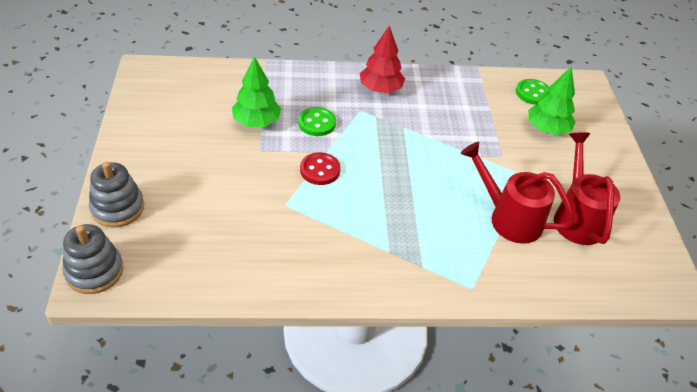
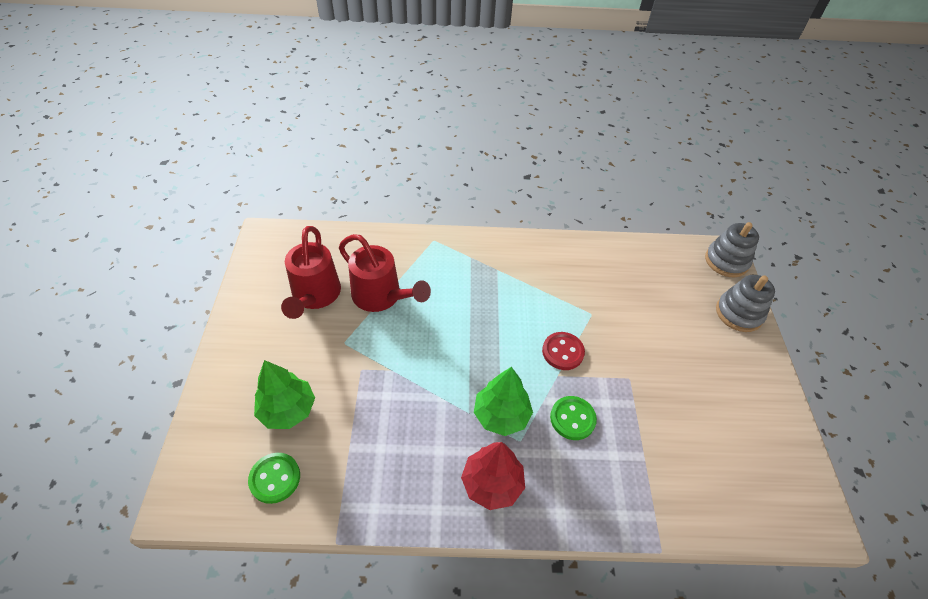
camera: 175 degrees left, 5 degrees up
green tree [232,56,281,127] -> green tree moved to [474,367,533,436]

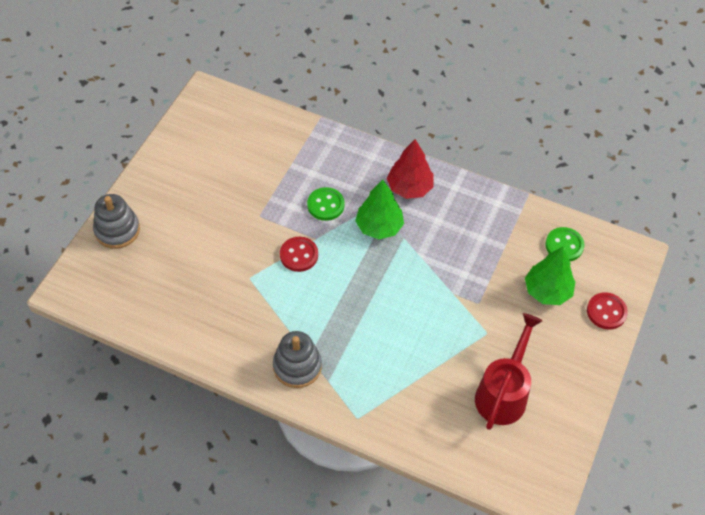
camera: 155 degrees left, 5 degrees up
red watering can [339,234,431,312] -> none
grey stacking toy [705,222,759,277] -> grey stacking toy moved to [273,331,322,388]
none -> red button [587,292,628,330]

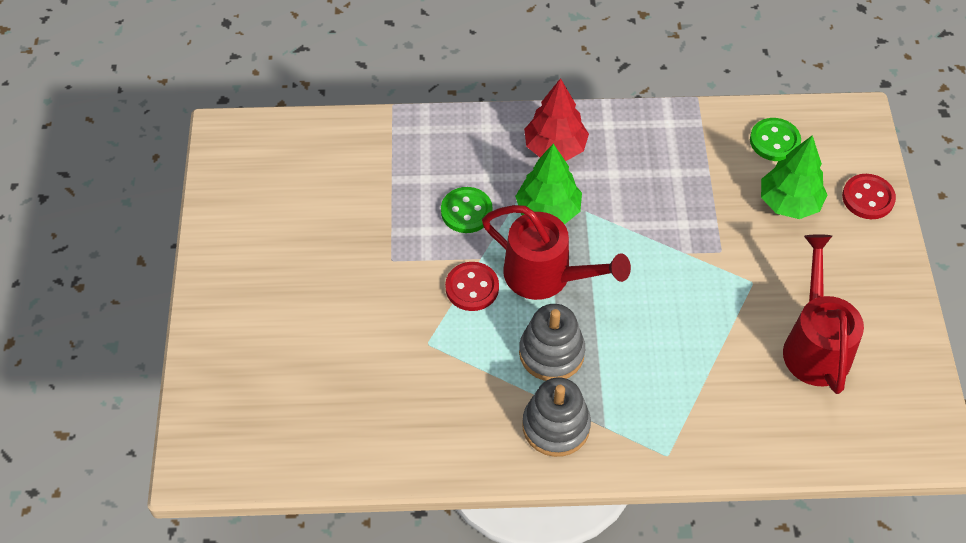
camera: 25 degrees left, 0 degrees up
grey stacking toy [93,194,140,249] -> grey stacking toy moved to [519,304,585,381]
none -> red watering can [482,205,631,300]

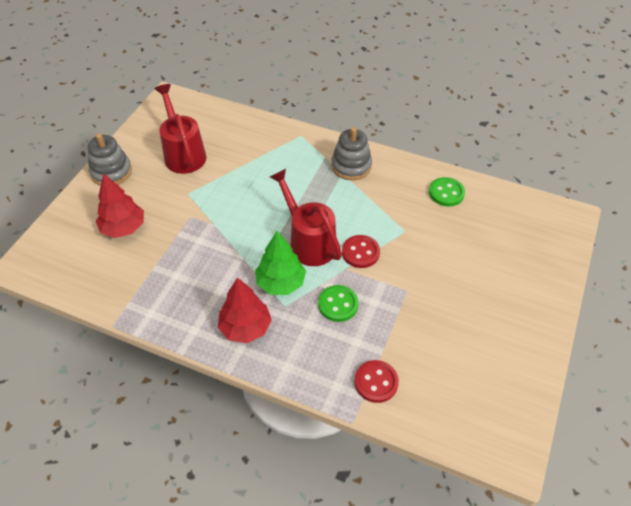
camera: 155 degrees left, 5 degrees down
grey stacking toy [519,304,585,381] -> grey stacking toy moved to [88,133,132,186]
green button [750,118,801,161] -> green button moved to [429,177,465,206]
green tree [761,135,827,219] -> red tree [96,173,144,238]
red watering can [783,234,864,394] -> red watering can turned 135 degrees clockwise [155,84,207,174]
red button [842,174,896,219] -> red button moved to [354,360,399,403]

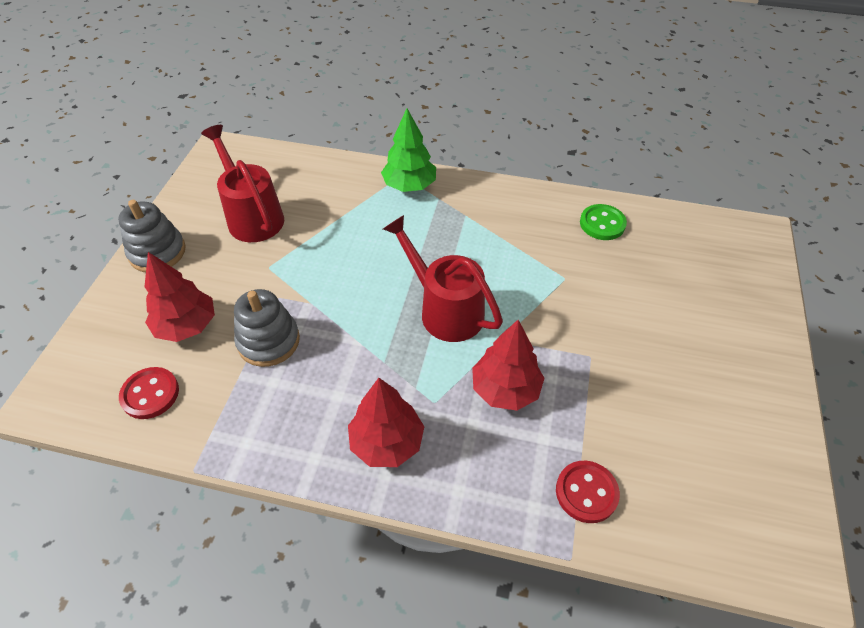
camera: 10 degrees left, 0 degrees up
green tree [255,231,306,295] -> green tree moved to [381,109,436,192]
green button [318,285,359,322] -> red tree [472,320,544,411]
grey stacking toy [331,127,372,180] -> grey stacking toy moved to [234,289,300,367]
red button [342,235,380,268] -> red button moved to [119,367,179,419]

